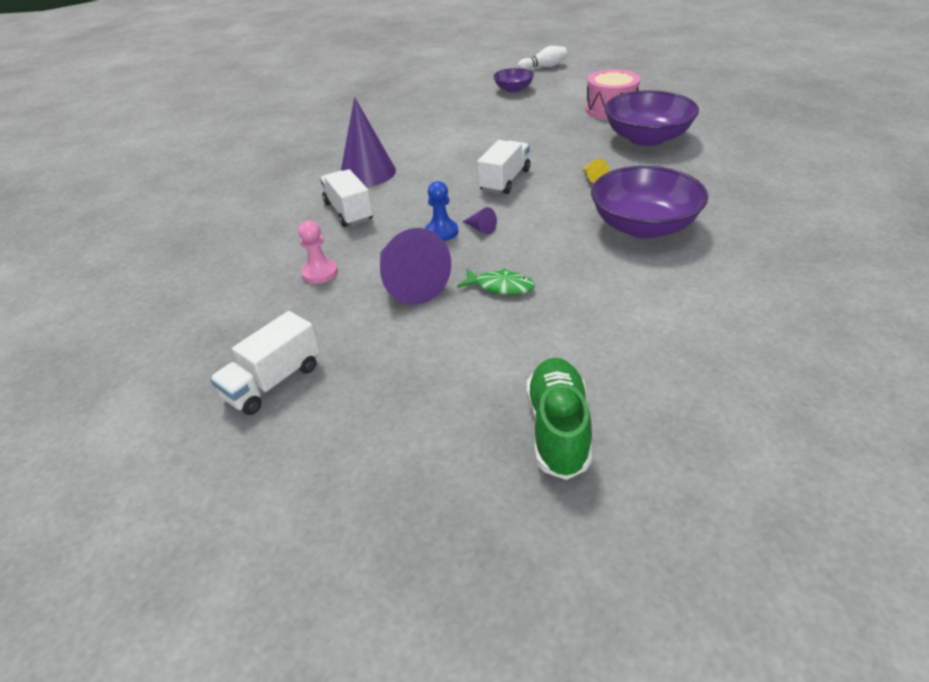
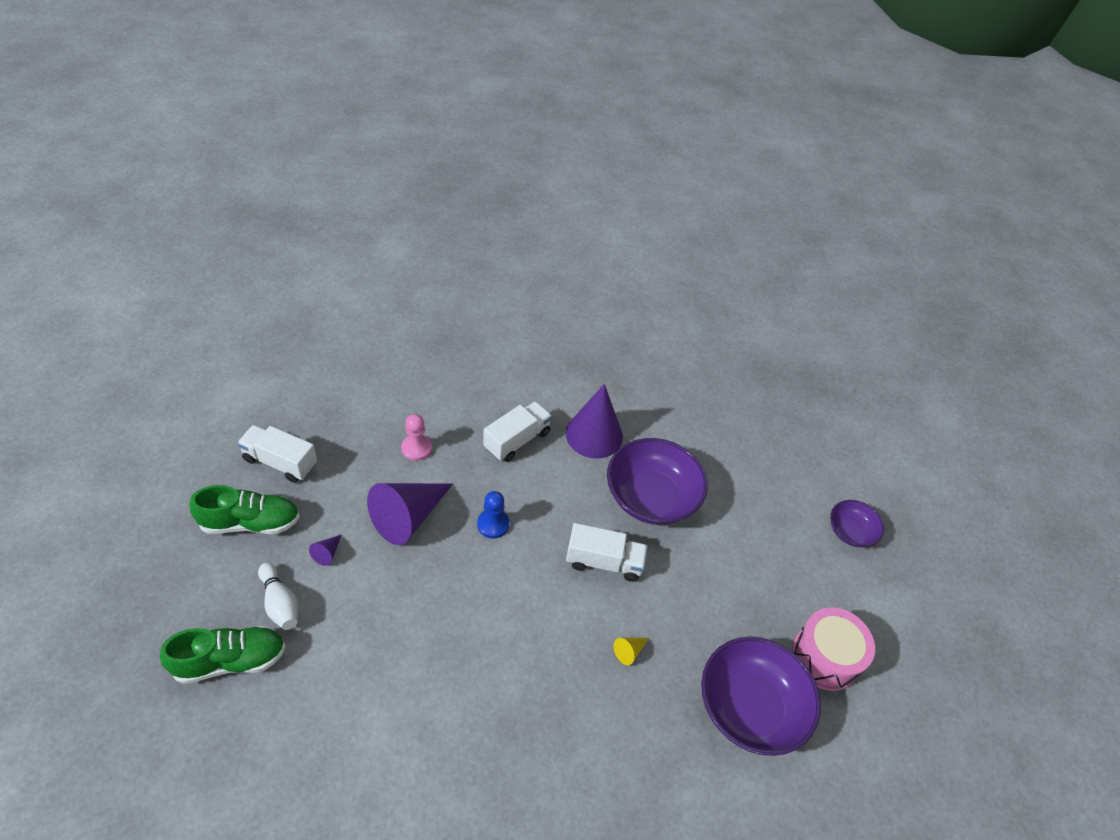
camera: 65 degrees right, 10 degrees up
green fish [457,268,535,295] -> none
purple cone [462,207,497,235] -> purple cone moved to [309,534,342,566]
white bowling pin [518,46,567,69] -> white bowling pin moved to [258,563,298,630]
purple bowl [591,166,708,238] -> purple bowl moved to [607,438,708,525]
none -> green shoe [190,485,300,534]

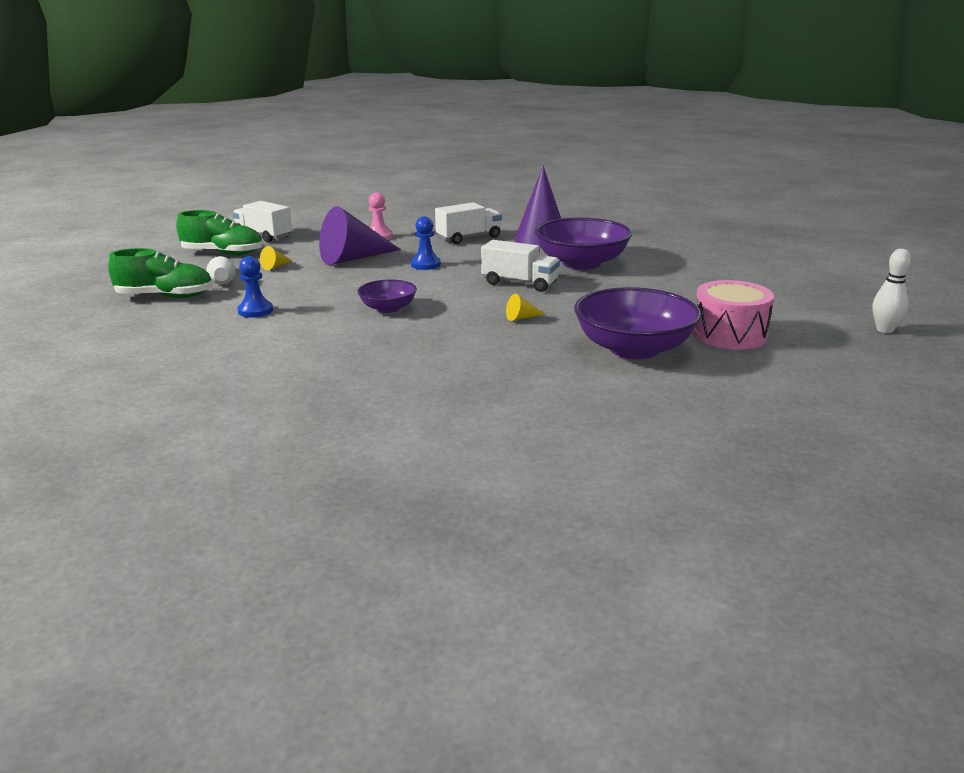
camera: 20 degrees right, 25 degrees down
purple cone [309,534,342,566] -> yellow cone [260,246,292,270]
purple bowl [830,500,884,547] -> purple bowl moved to [357,279,417,313]
none -> blue pawn [238,256,273,318]
none -> white bowling pin [873,249,911,333]

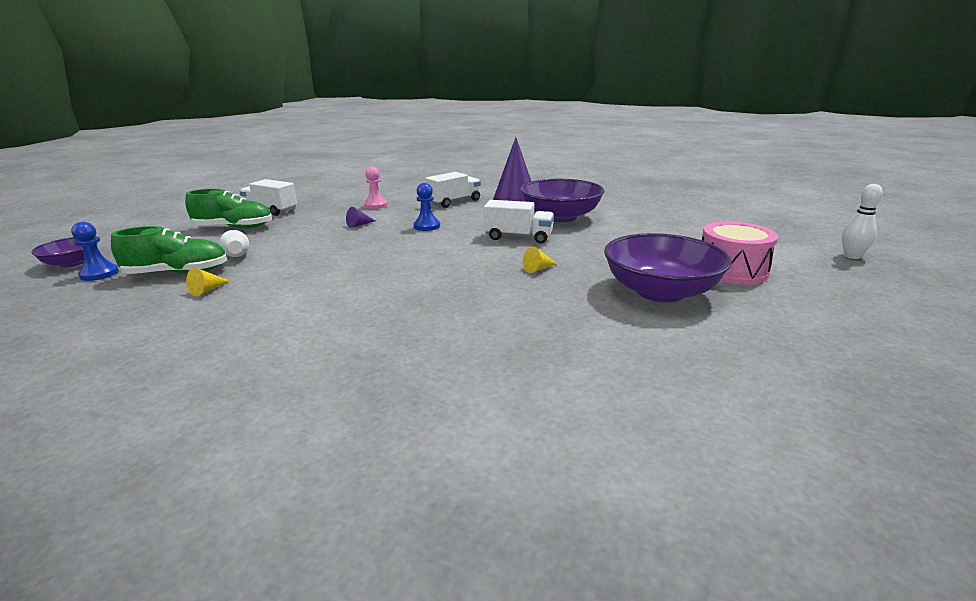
camera: 10 degrees left, 0 degrees up
blue pawn [238,256,273,318] -> blue pawn moved to [71,222,119,281]
yellow cone [260,246,292,270] -> yellow cone moved to [186,268,229,296]
purple cone [319,206,401,265] -> purple cone [346,207,375,228], size x0.40
purple bowl [357,279,417,313] -> purple bowl moved to [31,237,98,268]

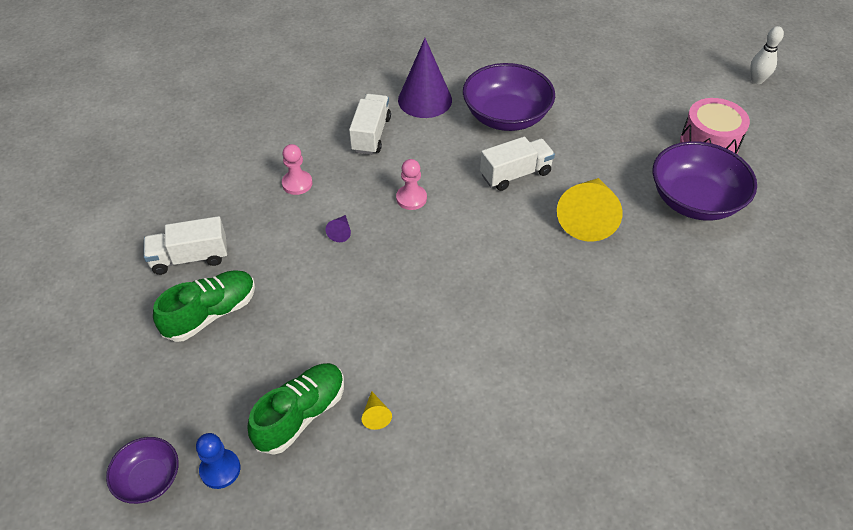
camera: 40 degrees left, 25 degrees up
white bowling pin [219,230,249,257] -> none
blue pawn [413,183,440,231] -> pink pawn [396,159,427,210]
yellow cone [523,246,557,273] -> yellow cone [557,178,622,242], size x2.49

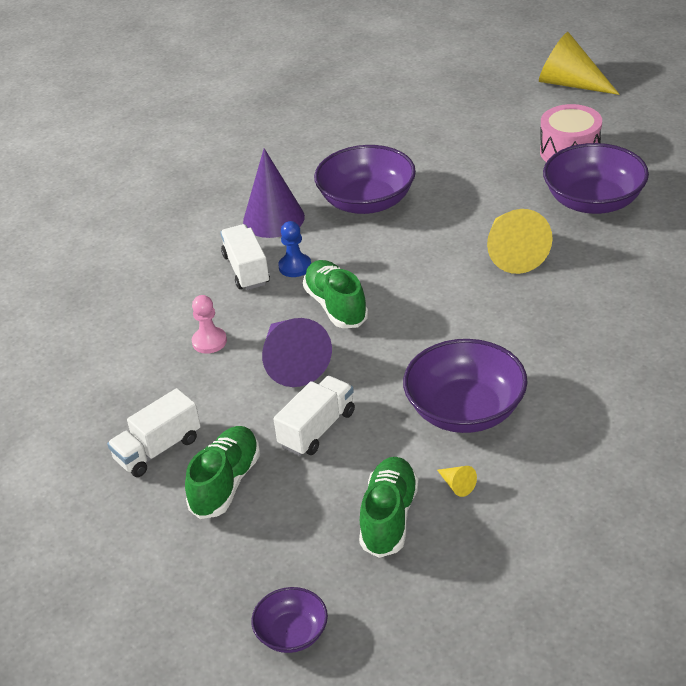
camera: 25 degrees left, 10 degrees down
blue pawn [196,433,240,489] -> blue pawn moved to [278,221,311,277]
purple cone [326,215,351,242] -> purple cone [262,318,332,387], size x2.49
pink pawn [396,159,427,210] -> green shoe [303,260,369,328]
white truck [480,137,555,191] -> white truck moved to [273,376,355,456]
white bowling pin [750,26,784,84] -> yellow cone [539,32,620,95]
none -> purple bowl [403,339,528,433]

